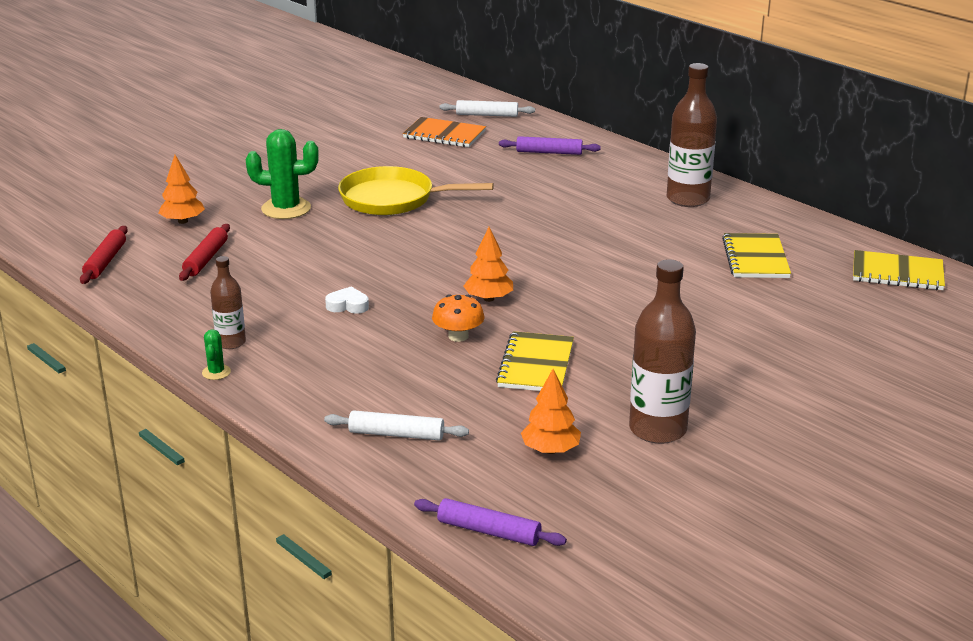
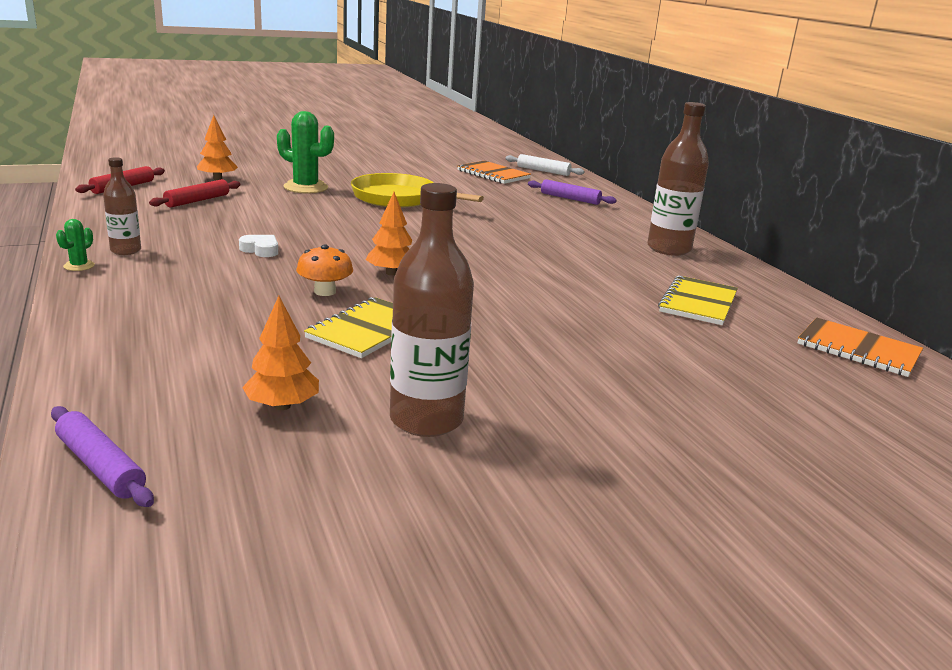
camera: 20 degrees right, 5 degrees down
white rolling pin [324,410,469,441] -> none
yellow notebook [853,250,945,290] -> orange notebook [798,317,923,377]

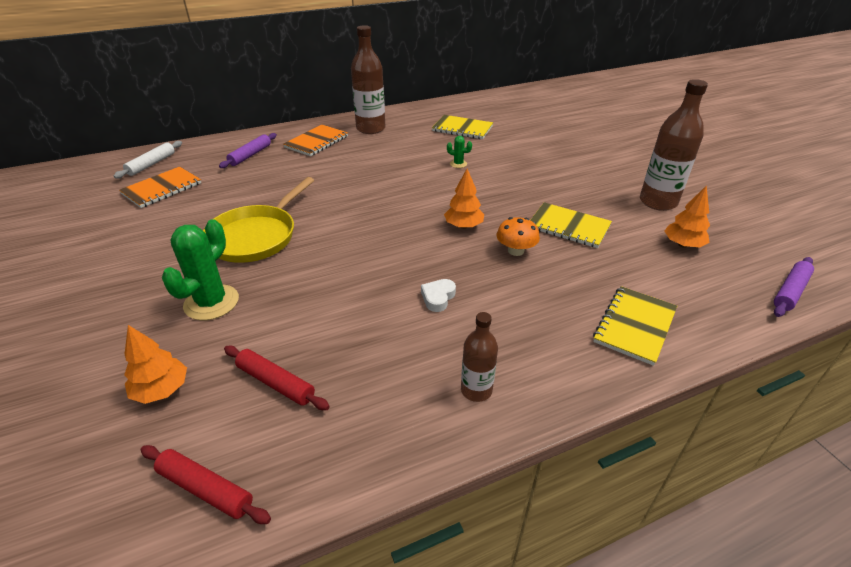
camera: 90 degrees left, 15 degrees up
green cactus [56,219,95,271] -> green cactus moved to [447,136,472,168]
orange notebook [798,317,923,377] -> orange notebook moved to [283,125,348,156]
none -> yellow notebook [593,286,677,366]

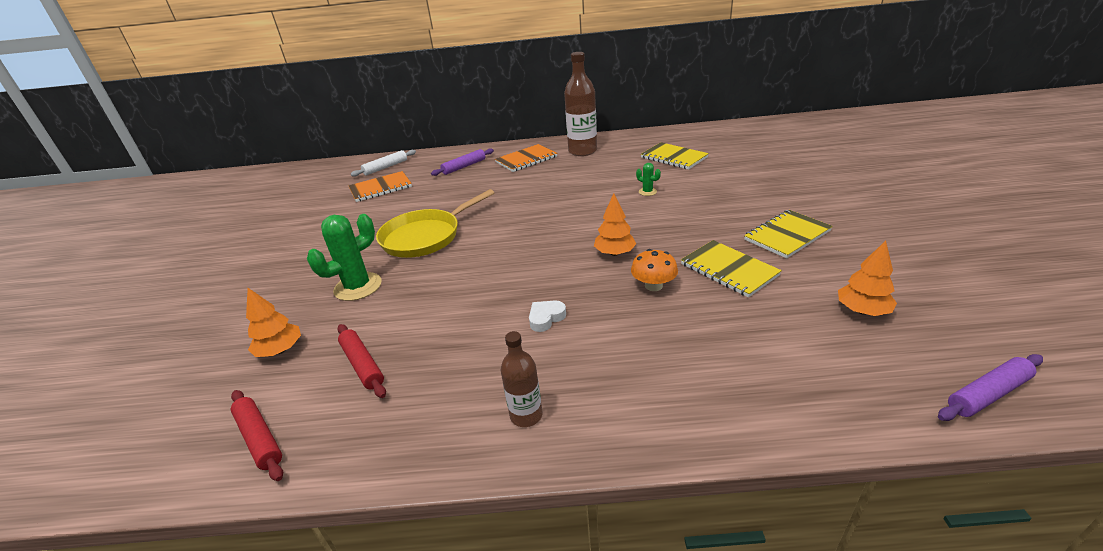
camera: 25 degrees right, 5 degrees down
yellow notebook [593,286,677,366] -> yellow notebook moved to [744,210,833,258]
brown bottle [640,79,708,211] -> none

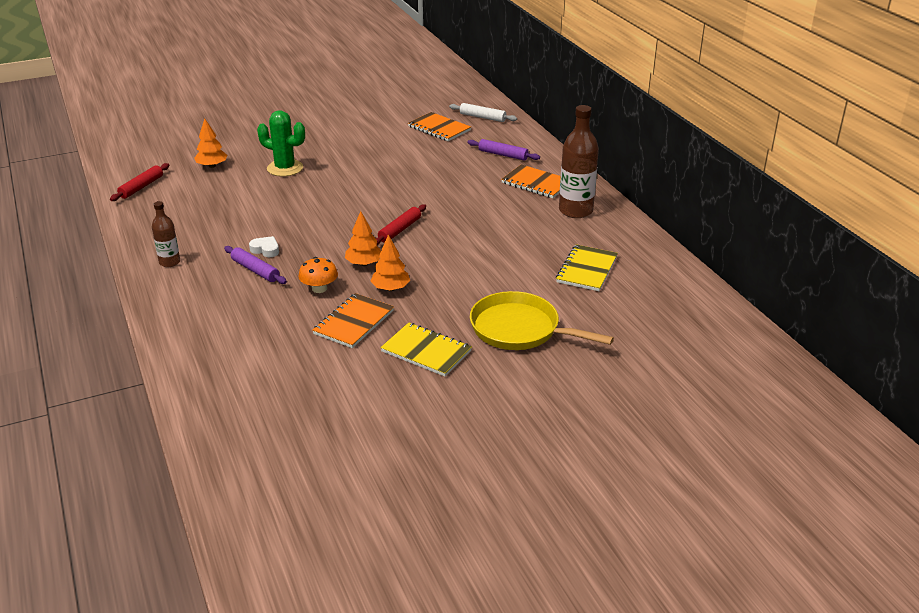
camera: 65 degrees right, 0 degrees up
red rolling pin [337,324,386,398] -> red rolling pin moved to [376,204,426,245]
yellow pan [376,189,494,258] -> yellow pan moved to [470,291,614,350]
green cactus [636,163,661,196] -> none
yellow notebook [681,240,782,298] -> orange notebook [312,293,394,348]
orange tree [838,241,897,316] -> orange tree moved to [371,235,410,291]
purple rolling pin [938,354,1043,421] -> purple rolling pin moved to [224,246,287,284]

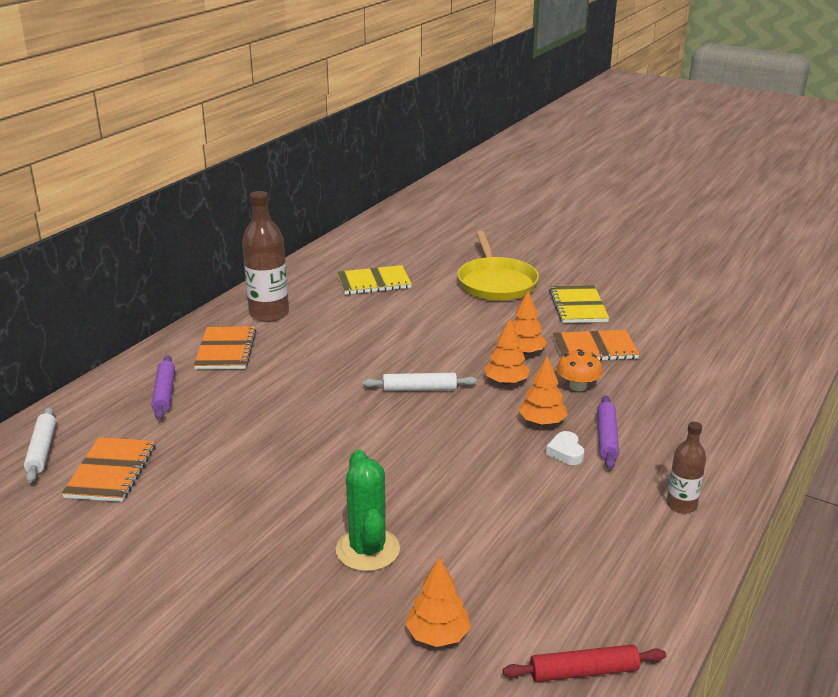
camera: 125 degrees left, 5 degrees down
red rolling pin [376,204,426,245] -> white rolling pin [363,373,477,391]
none -> orange tree [519,356,567,425]

